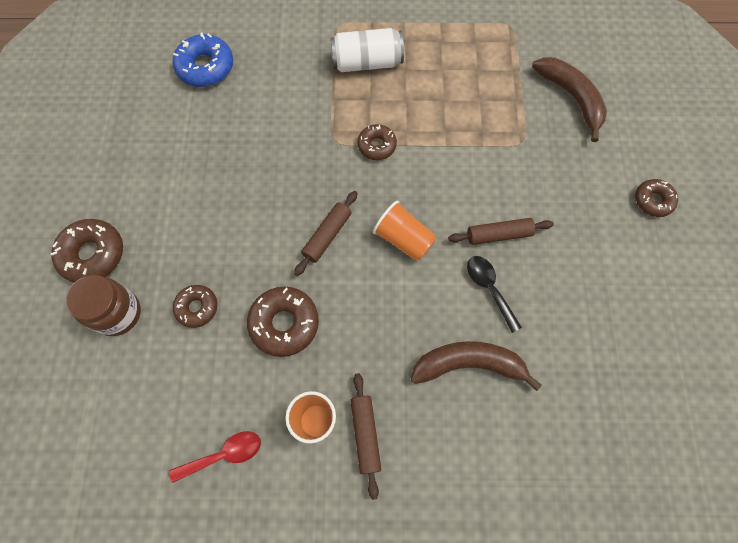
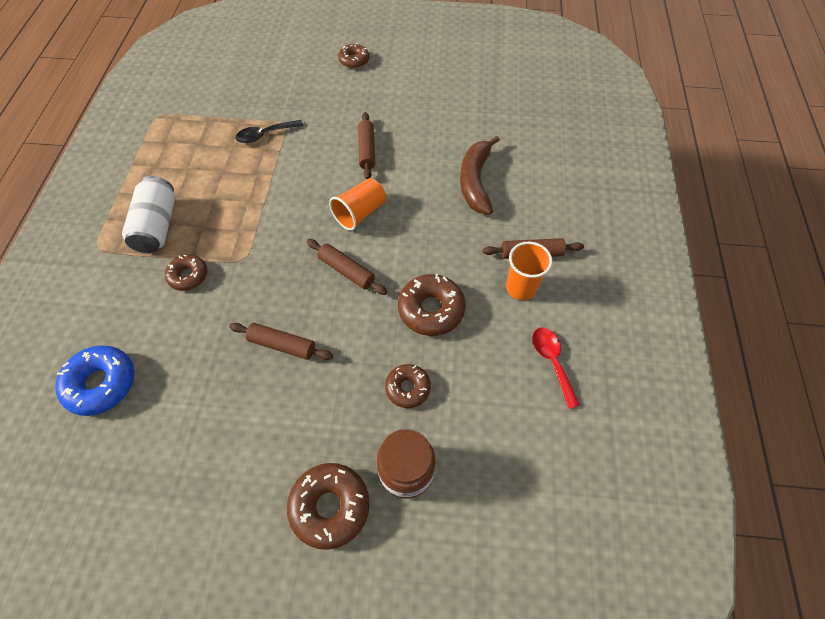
camera: 85 degrees left, 10 degrees down
brown donut [357,124,397,160] -> brown donut moved to [165,255,207,291]
black spoon [467,256,522,333] -> black spoon moved to [235,120,303,143]
brown banana [532,57,607,142] -> none
none -> brown rolling pin [229,323,333,360]

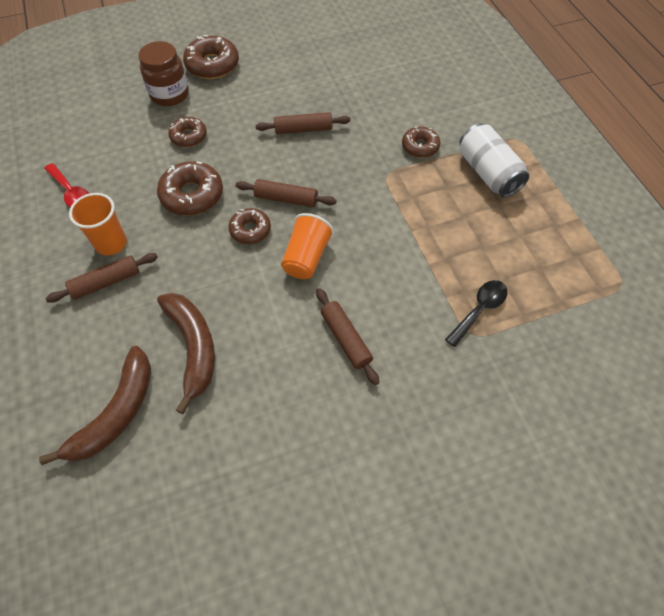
camera: 155 degrees right, 0 degrees up
blue donut [55,345,135,416] -> none
brown donut [338,43,370,69] -> brown donut moved to [229,208,271,244]
none -> brown banana [39,346,151,465]

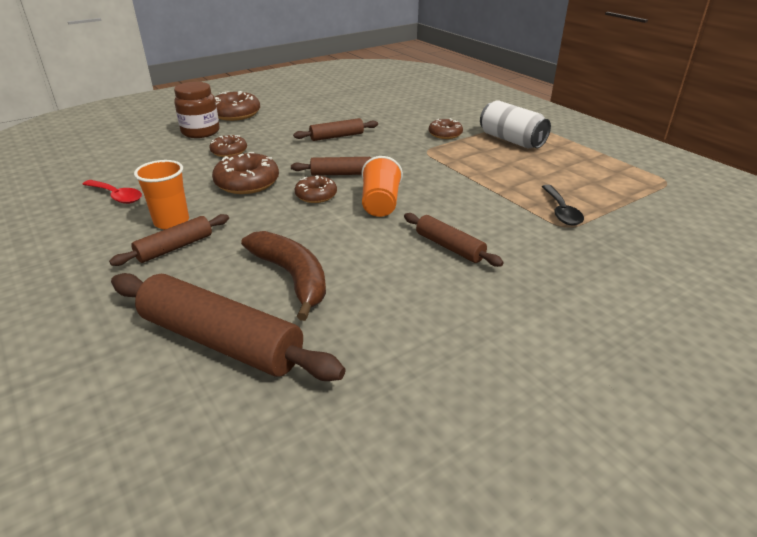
camera: 15 degrees left, 25 degrees down
brown banana [39,346,151,465] -> brown rolling pin [111,273,345,381]
black spoon [445,280,508,347] -> black spoon turned 150 degrees clockwise [542,185,584,226]

